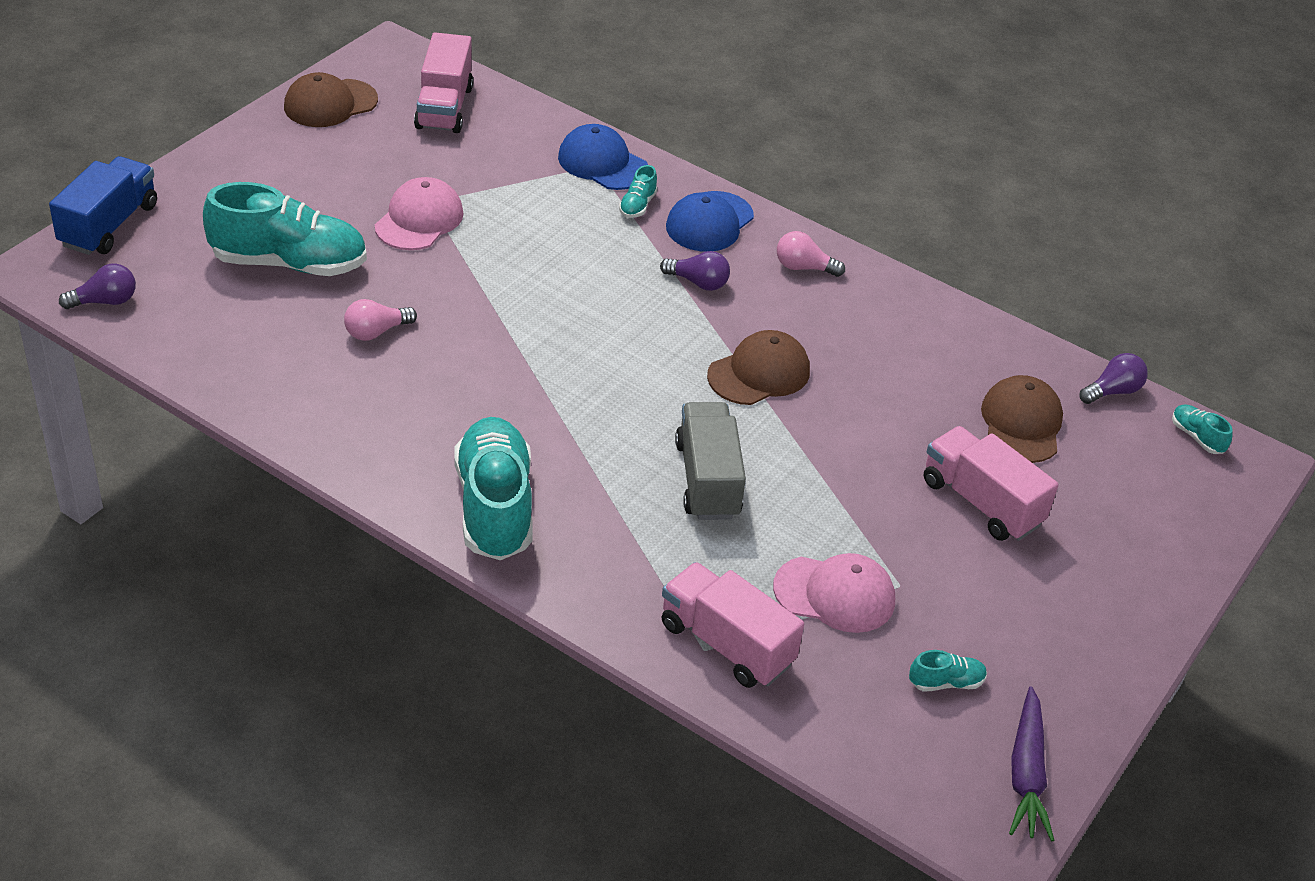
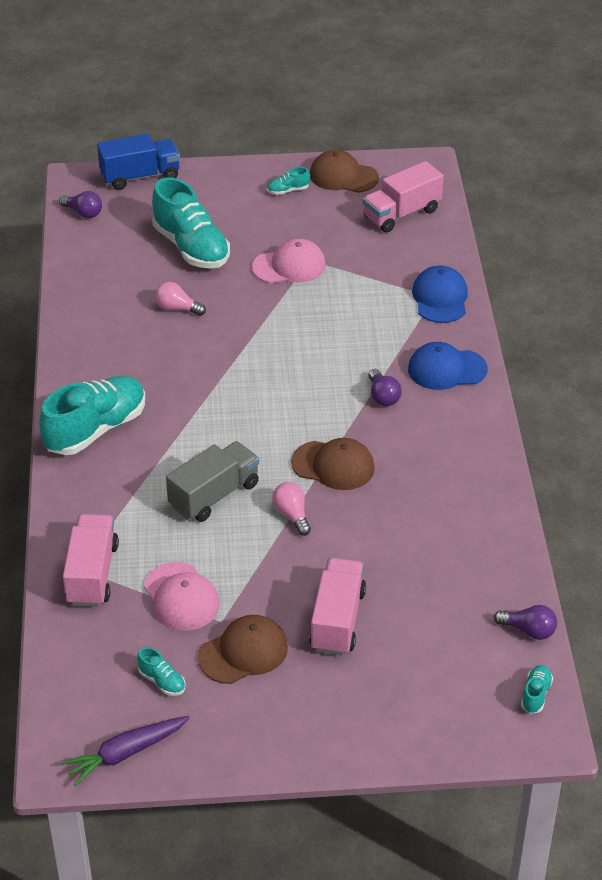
camera: 55 degrees right, 0 degrees up
turquoise shoe [619,165,657,218] -> turquoise shoe moved to [267,167,310,195]
pink light bulb [777,231,845,277] -> pink light bulb moved to [272,482,311,536]
brown cap [981,375,1063,463] -> brown cap moved to [198,615,288,684]

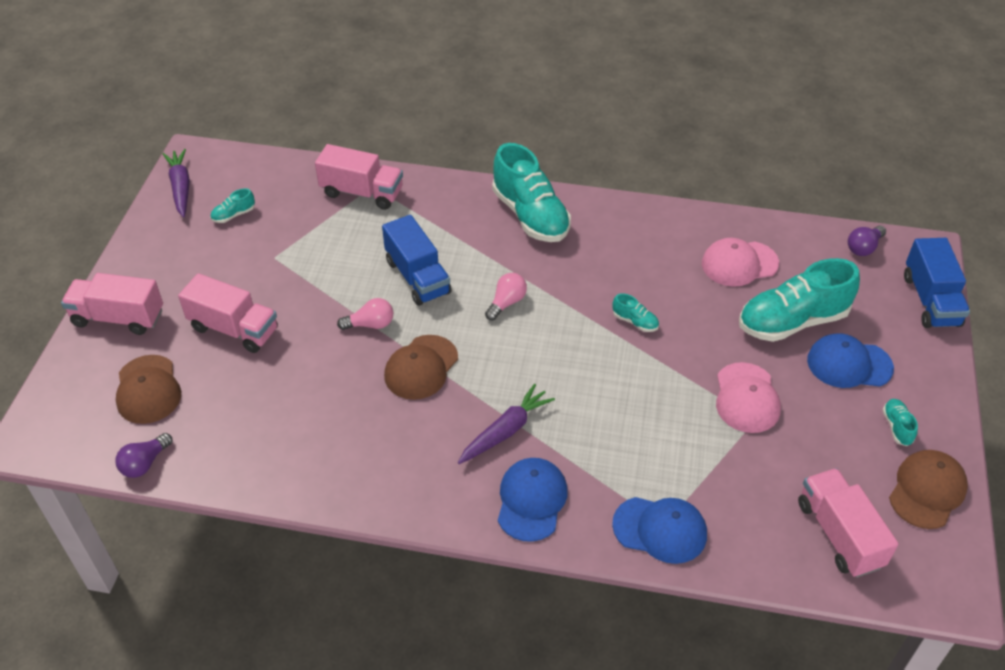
camera: 105 degrees right, 5 degrees up
pink cap [144,562,220,631] -> pink cap moved to [702,238,779,287]
pink light bulb [155,282,206,316] -> pink light bulb moved to [485,273,527,321]
grey truck [166,441,259,522] -> blue truck [382,215,452,306]
brown cap [198,615,288,684] -> brown cap moved to [116,355,181,424]
purple light bulb [368,369,402,407] -> purple carrot [458,384,555,464]
turquoise shoe [521,665,553,714] -> turquoise shoe moved to [613,293,659,332]
none -> pink truck [61,273,163,335]
none -> blue cap [807,333,894,388]

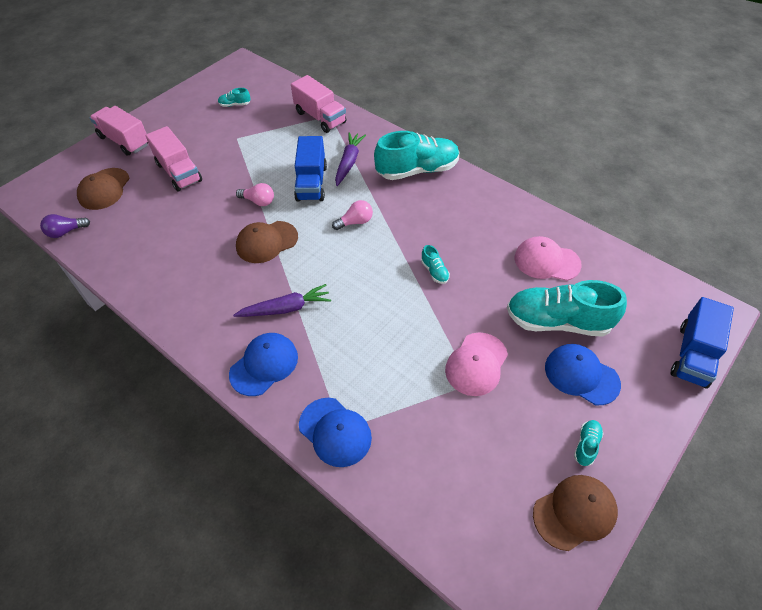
camera: 30 degrees right, 5 degrees up
purple carrot [162,149,190,218] -> purple carrot moved to [335,132,366,186]
turquoise shoe [492,143,571,242] -> turquoise shoe turned 105 degrees counterclockwise [374,131,460,180]
pink truck [798,468,899,578] -> none
purple light bulb [848,226,886,256] -> none

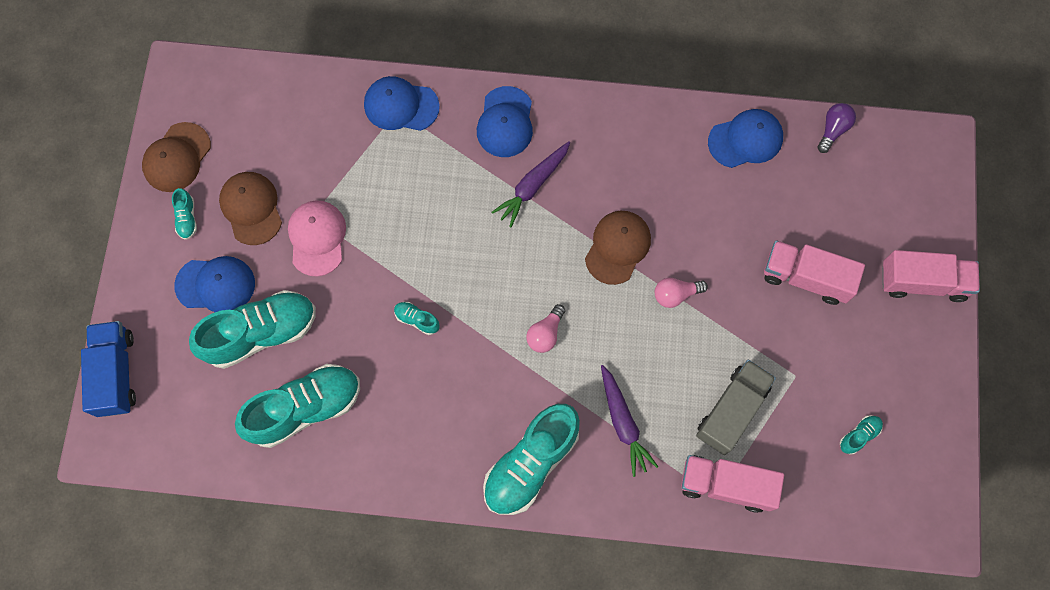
camera: 145 degrees right, 20 degrees up
brown cap [77,168,130,210] -> brown cap moved to [219,172,282,245]
blue truck [294,136,327,201] -> none
pink cap [515,236,582,281] -> turquoise shoe [235,364,360,448]
none -> grey truck [696,360,776,455]
none -> blue cap [708,109,783,168]

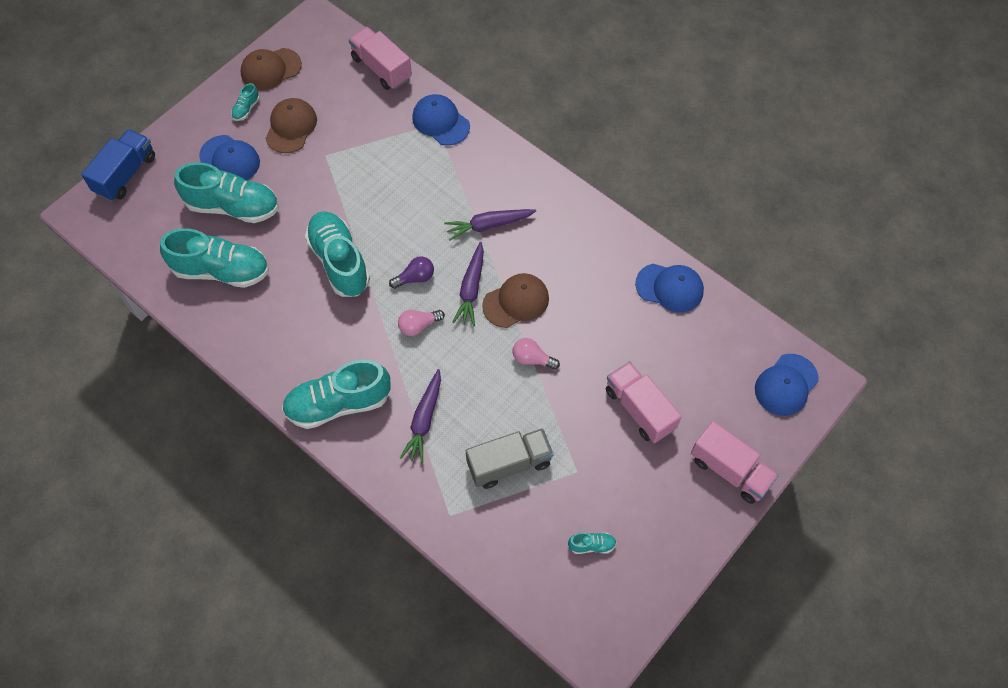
camera: 35 degrees right, 10 degrees down
pink cap [288,200,346,276] -> none
turquoise shoe [394,302,440,335] -> turquoise shoe [305,211,370,297], size x2.39
blue cap [477,86,533,157] -> blue cap moved to [755,354,819,416]
pink truck [681,455,784,513] -> pink truck moved to [349,27,412,90]
purple light bulb [817,103,856,153] -> purple light bulb moved to [389,256,434,289]
none -> purple carrot [452,242,484,326]

